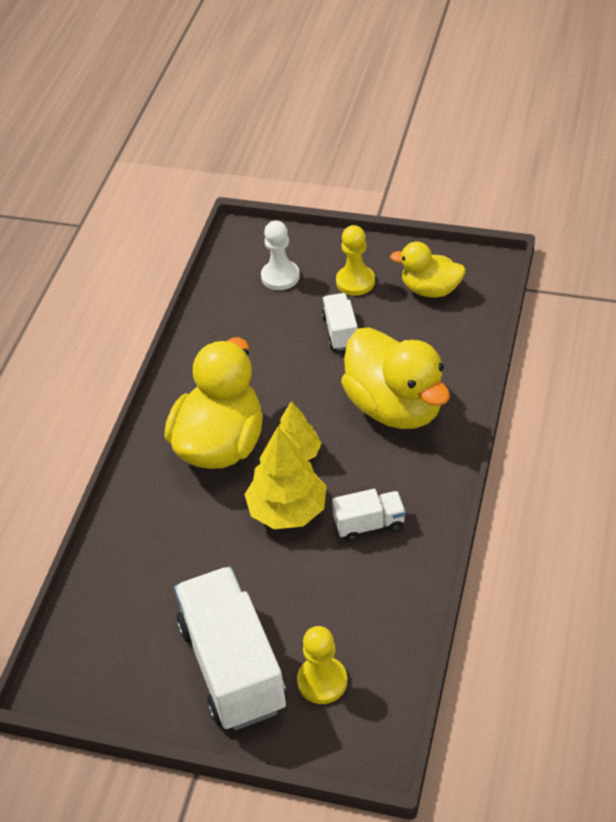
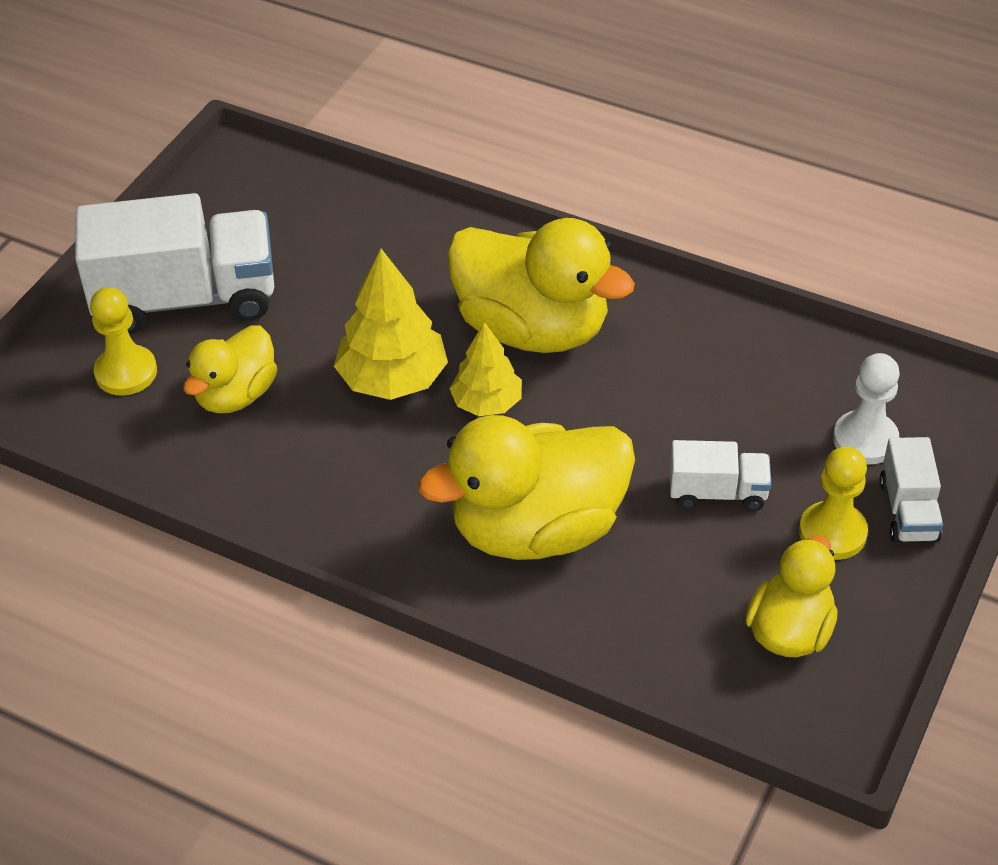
camera: 100 degrees right, 0 degrees up
white truck [332,489,406,542] -> white truck moved to [879,437,943,543]
none -> yellow duck [184,325,277,413]

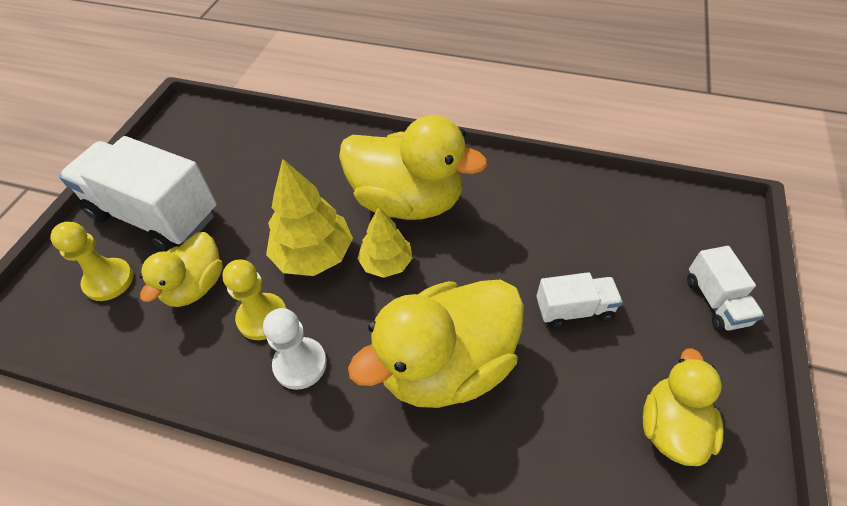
camera: 10 degrees left, 5 degrees up
white truck [75,193,274,335] -> white truck turned 135 degrees counterclockwise [59,136,217,251]
yellow pawn [799,446,868,560] -> yellow pawn moved to [222,260,287,340]
white pawn [833,353,900,465] -> white pawn moved to [263,308,327,390]

